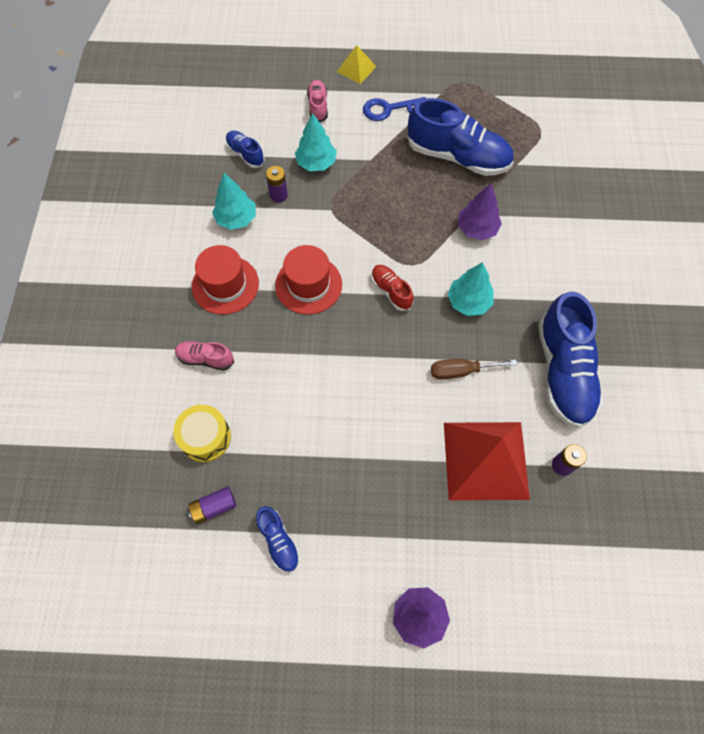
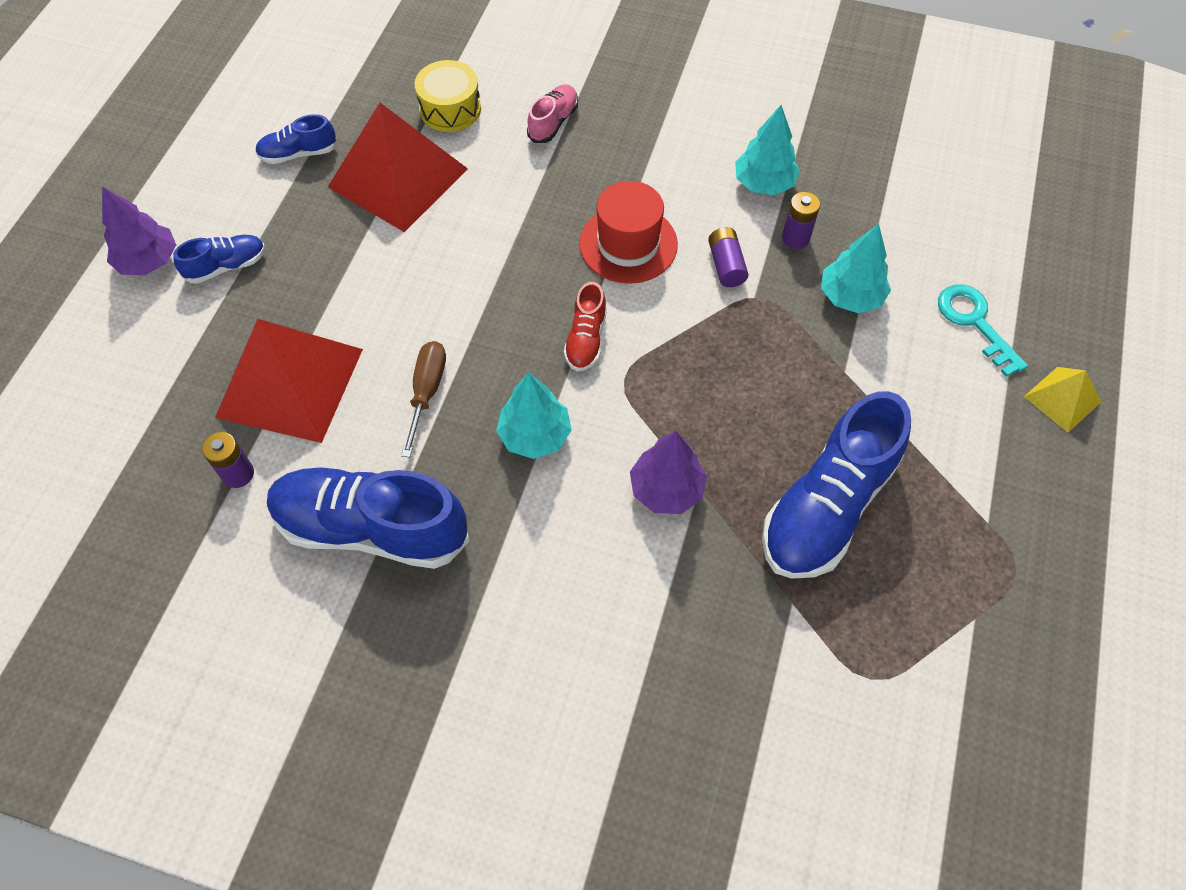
camera: 105 degrees right, 5 degrees down
purple battery [188,486,237,524] -> purple battery moved to [708,227,748,287]
red hat [192,245,259,315] -> none
blue shoe [225,131,265,168] -> blue shoe moved to [173,235,265,284]
pink shoe [307,80,328,122] -> turquoise key [938,284,1028,377]
blue key [363,97,426,121] -> none
red shoe [371,265,414,311] -> red shoe turned 120 degrees clockwise [564,282,607,371]
none -> red pyramid [328,103,468,232]

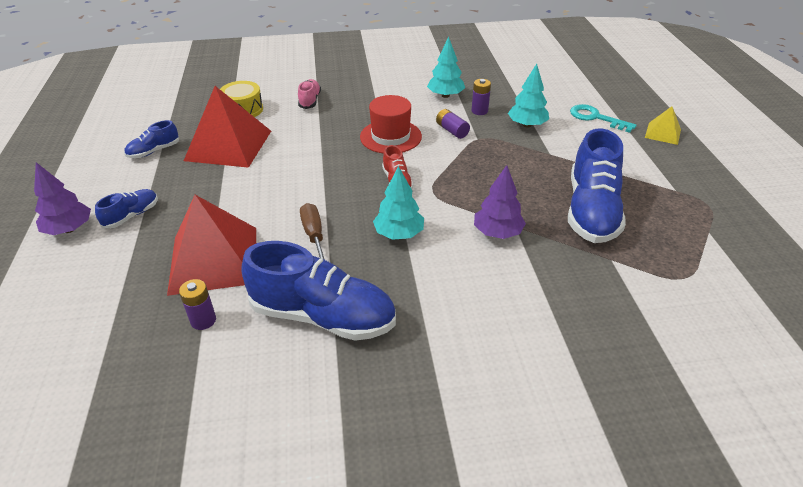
camera: 25 degrees left, 20 degrees down
blue shoe [267,467,469,569] -> blue shoe turned 150 degrees counterclockwise [241,241,396,341]

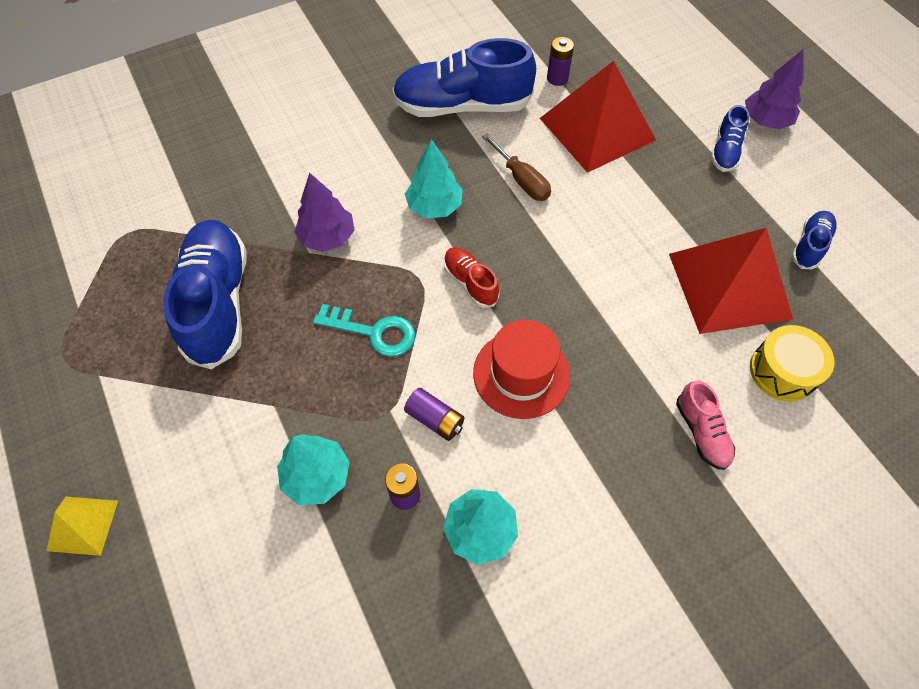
camera: 160 degrees right, 20 degrees up
turquoise key [570,104,637,133] -> turquoise key moved to [313,304,415,357]

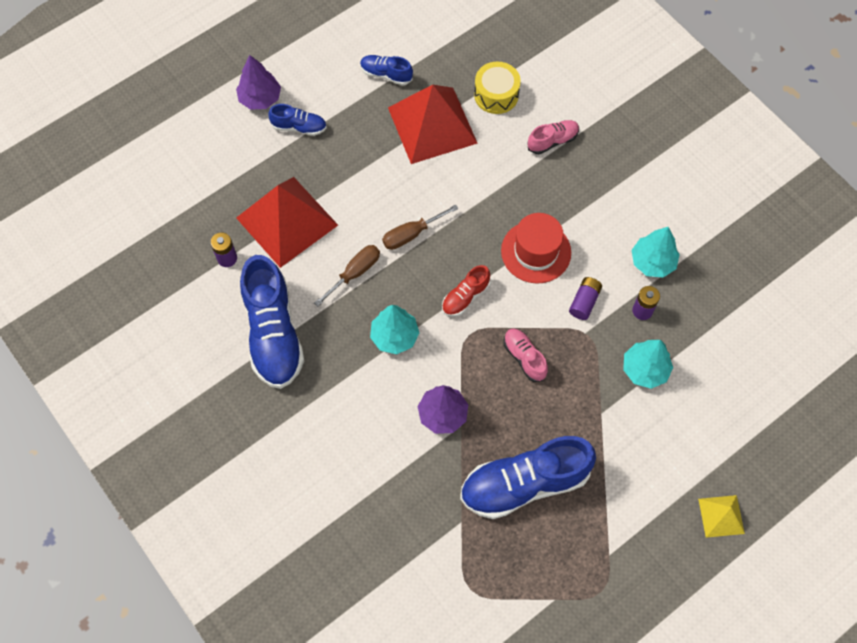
camera: 100 degrees left, 5 degrees up
turquoise key [313,304,415,357] -> pink shoe [504,328,548,382]
none -> brown screwdriver [382,205,458,250]

